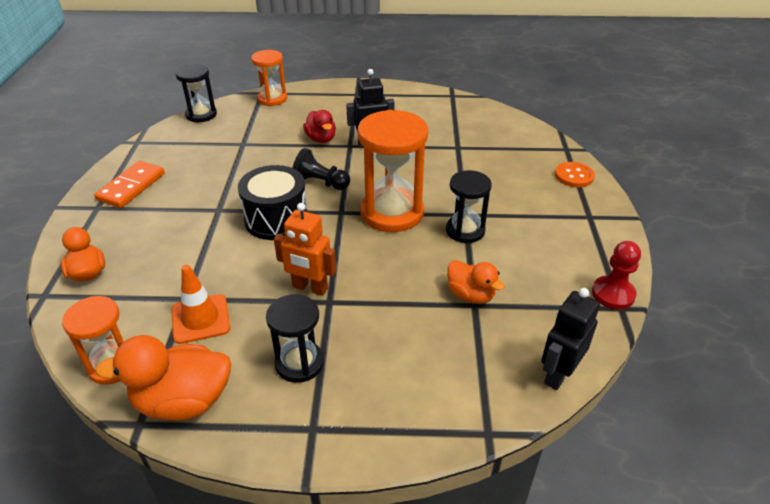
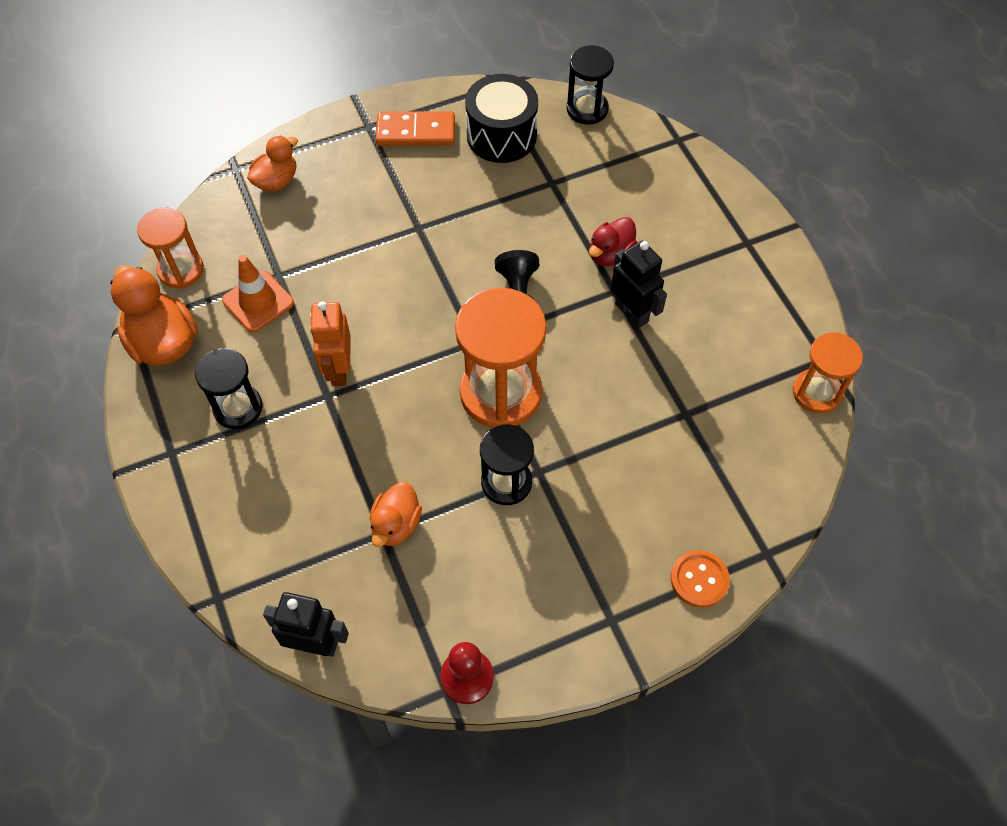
camera: 65 degrees right, 20 degrees up
black drum [238,165,308,240] -> black drum moved to [465,74,538,163]
orange hourglass [251,50,287,106] -> orange hourglass moved to [793,332,863,414]

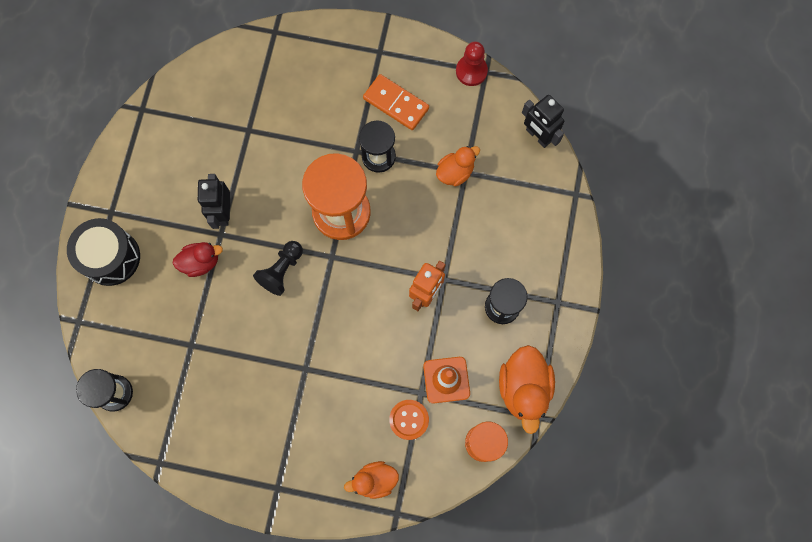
camera: 145 degrees left, 15 degrees up
orange domino [376,111,455,146] -> orange domino moved to [363,74,429,130]
black drum [465,74,538,163] -> black drum moved to [67,218,140,286]
orange button [671,550,730,608] -> orange button moved to [389,400,429,440]
orange hourglass [793,332,863,414] -> none

